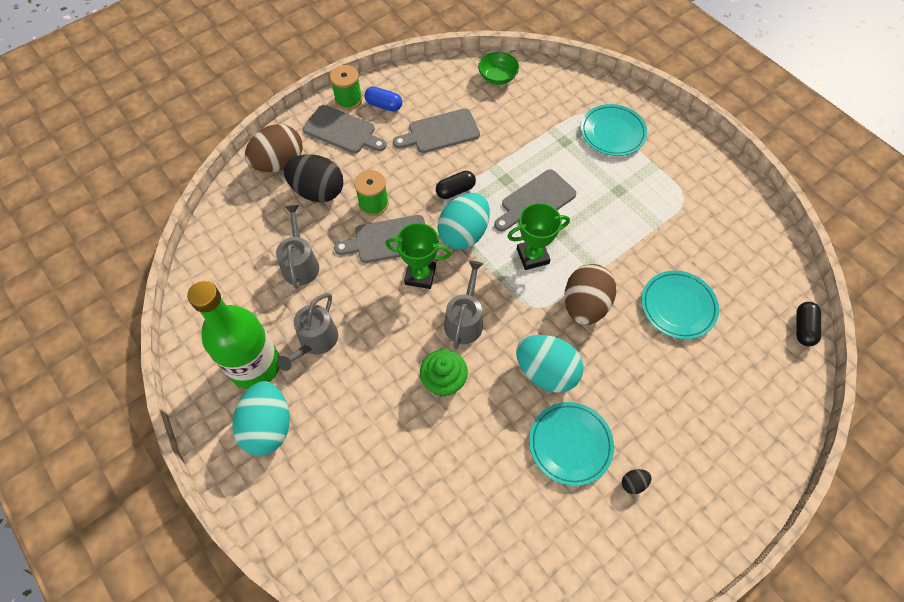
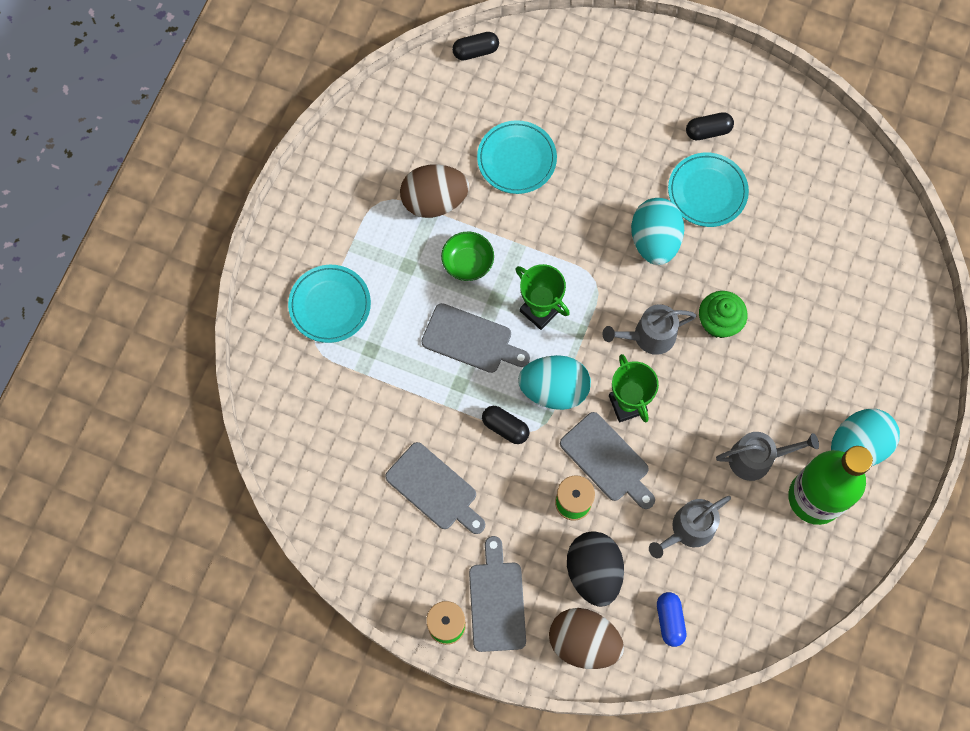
camera: 120 degrees left, 10 degrees up
blue capsule [365,86,402,112] -> blue capsule moved to [657,592,686,647]
green bowl [478,52,519,85] -> green bowl moved to [441,232,494,281]
brown egg [564,264,616,325] -> brown egg moved to [400,164,469,218]
black egg [622,469,651,494] -> black capsule [686,112,734,140]

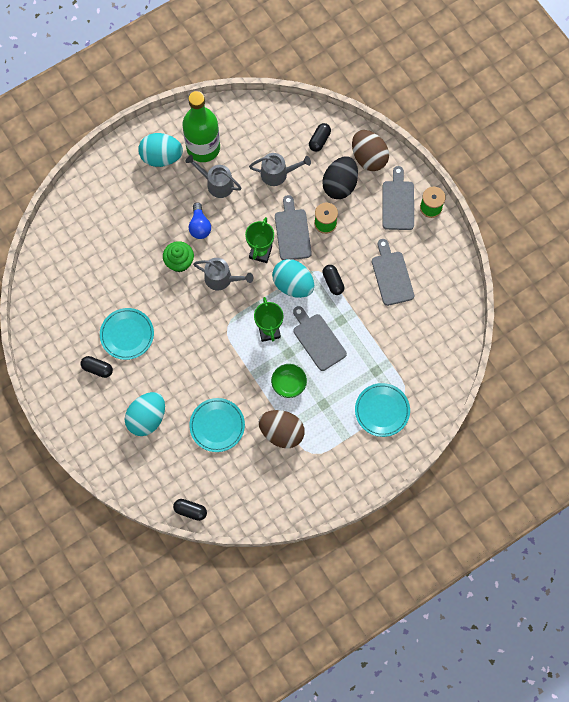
camera: 145 degrees left, 0 degrees up
grey cutting board [469,536,526,652] -> grey cutting board turned 150 degrees clockwise [382,166,414,230]
turquoise egg [631,198,684,265] -> turquoise egg moved to [125,392,165,436]
blue capsule [657,592,686,647] -> black capsule [309,123,331,152]
none -> blue light bulb [189,202,211,239]

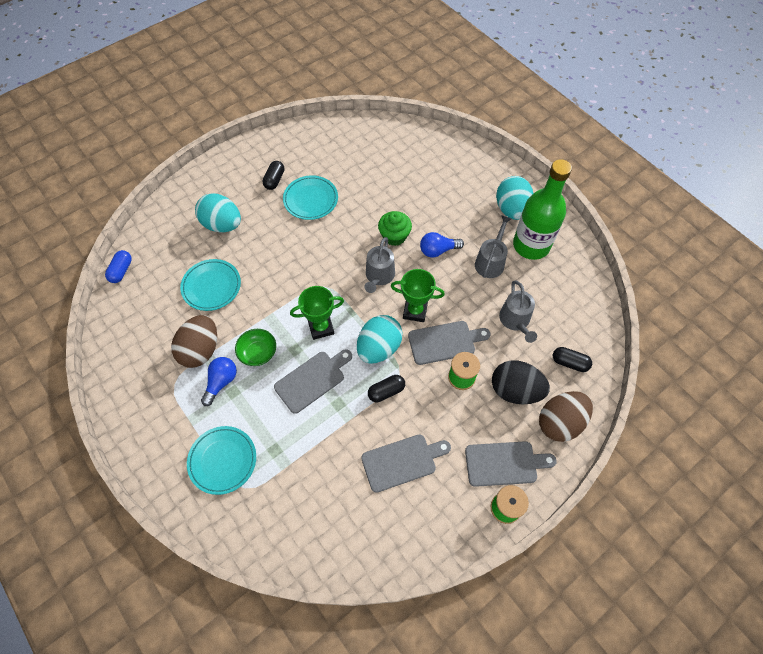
camera: 85 degrees right, 10 degrees down
black capsule [173,499,207,521] -> blue capsule [105,250,132,283]
none -> blue light bulb [201,357,237,406]

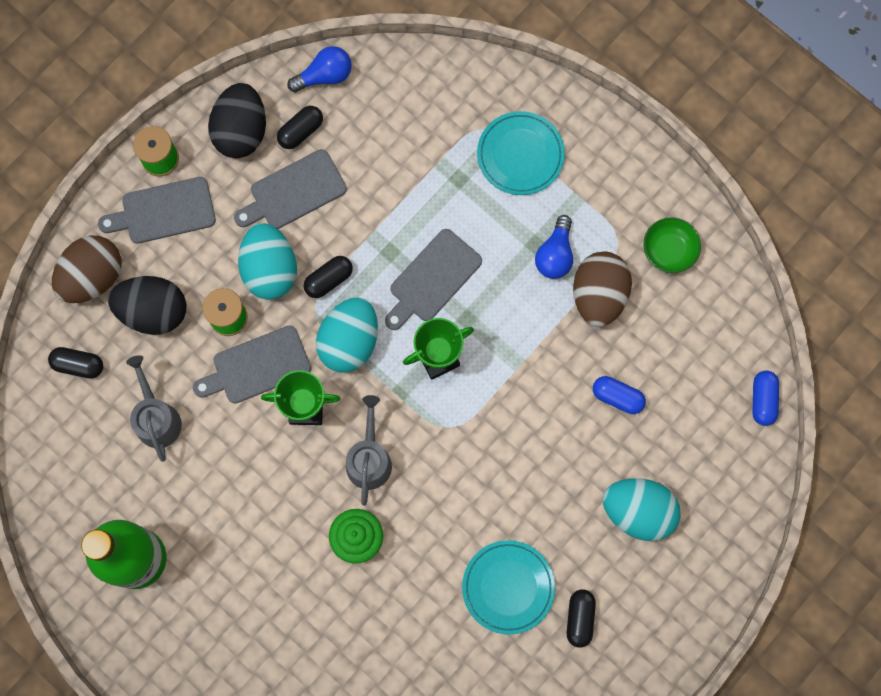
camera: 170 degrees right, 15 degrees up
turquoise plate [180,259,241,311] -> blue capsule [593,376,646,414]
green bowl [235,329,276,366] -> green bowl moved to [643,217,701,273]
blue light bulb [420,232,464,257] -> blue light bulb moved to [287,46,352,93]
grey watering can [475,215,512,278] -> none
turquoise egg [496,176,533,220] -> turquoise egg moved to [238,223,297,300]
none -> black egg [208,83,266,158]
none -> black capsule [277,106,323,149]

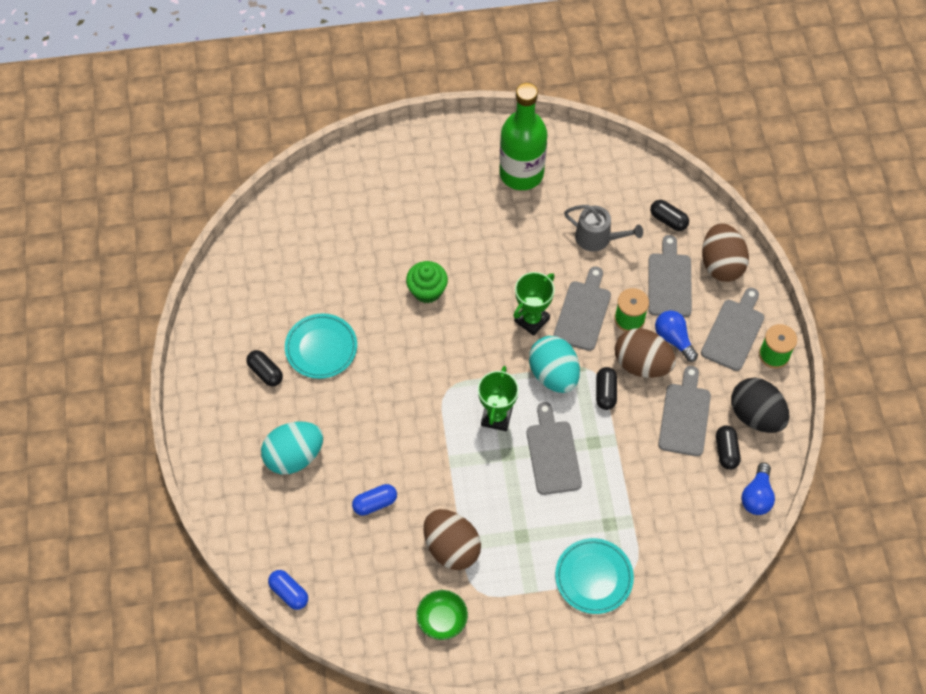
camera: 130 degrees right, 15 degrees down
black capsule [48,347,103,379] -> black capsule turned 75 degrees clockwise [650,200,689,231]
black egg [108,276,187,335] -> grey cutting board [648,235,692,317]
turquoise egg [238,223,297,300] -> brown egg [615,328,676,378]
grey watering can [346,395,392,506] -> none
blue light bulb [535,215,573,279] -> blue light bulb moved to [655,311,698,362]

